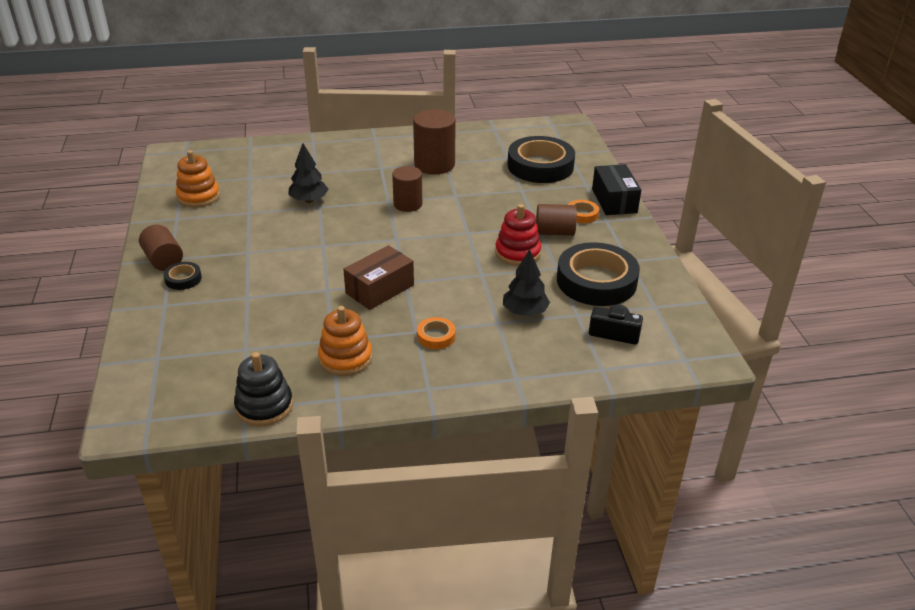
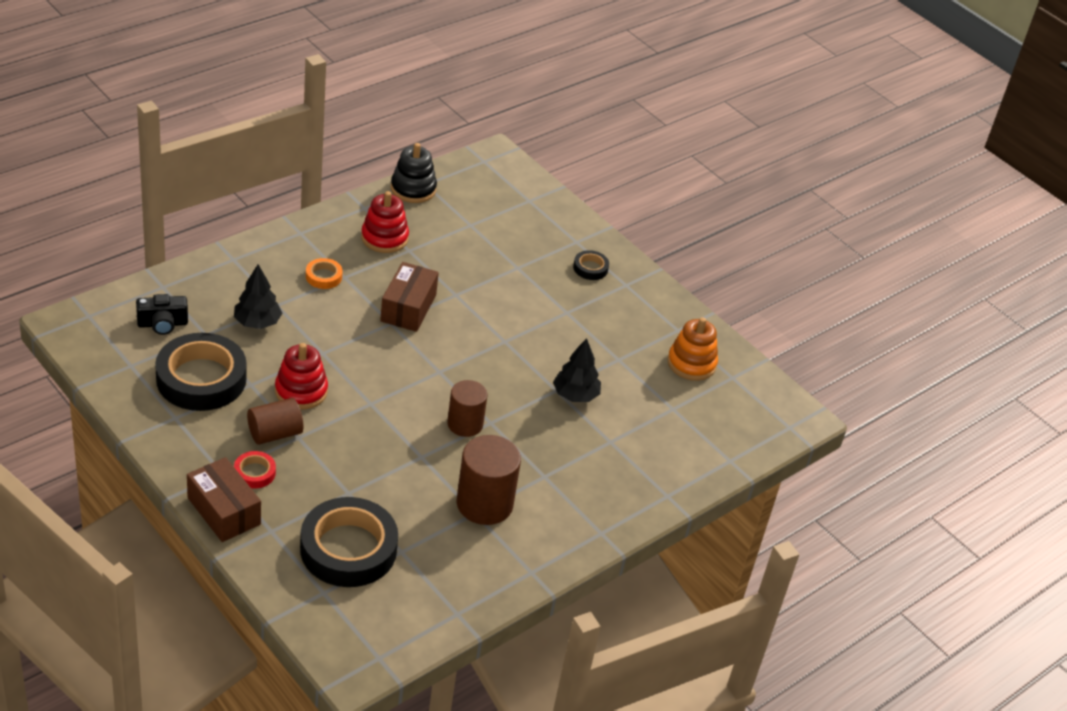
camera: 145 degrees right, 5 degrees up
brown cylinder [139,224,183,271] -> none
orange stacking toy [318,306,372,376] -> red stacking toy [361,191,409,253]
orange tape [568,200,599,223] -> red tape [234,451,276,488]
black box [592,164,641,215] -> brown box [187,457,261,542]

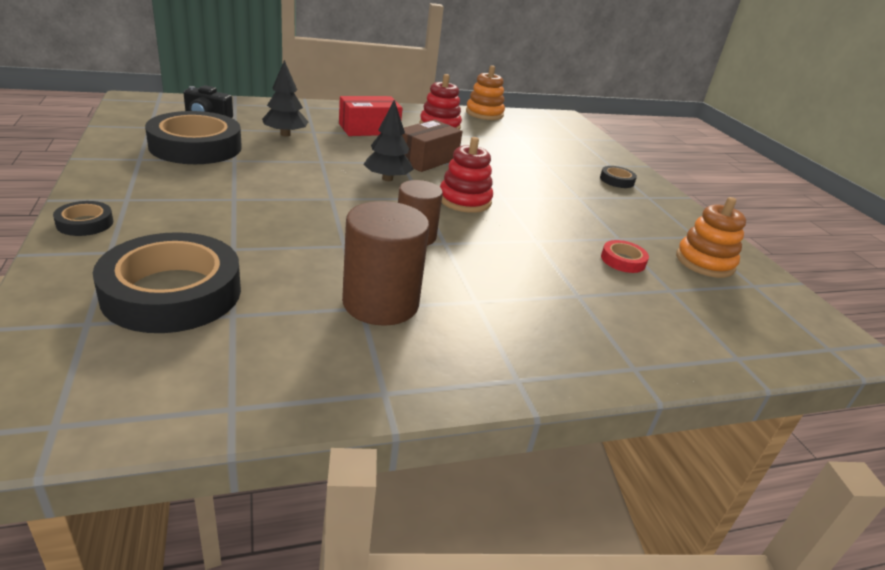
camera: 25 degrees right, 10 degrees down
brown box [187,457,261,542] -> black tape [53,201,113,236]
red tape [234,451,276,488] -> red tape moved to [601,240,649,273]
brown cylinder [247,398,303,445] -> none
red stacking toy [275,343,328,409] -> red stacking toy moved to [440,137,493,213]
orange tape [306,258,343,289] -> red box [339,96,403,136]
black stacking toy [391,143,437,203] -> orange stacking toy [466,65,505,120]
black tree [553,338,601,402] -> black tree moved to [363,100,414,181]

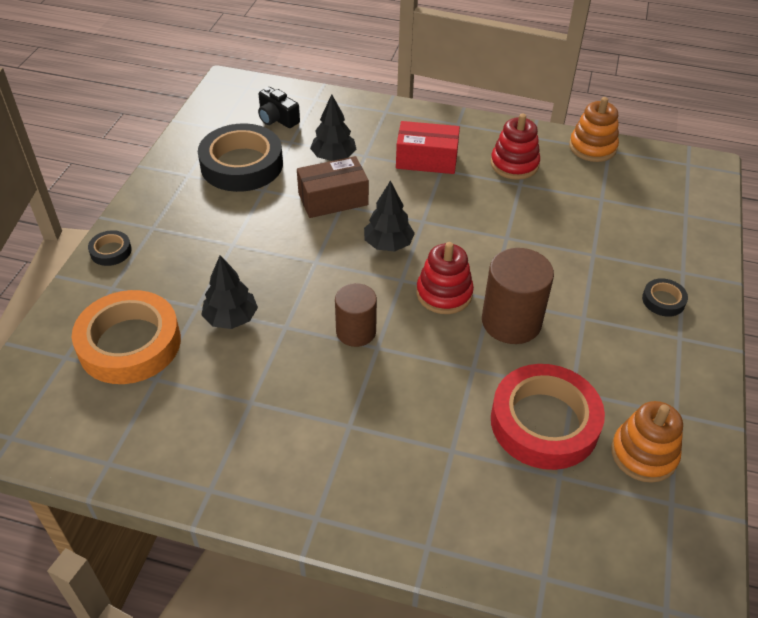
camera: 35 degrees right, 15 degrees up
black tape [93,232,241,333] -> orange tape [72,290,181,384]
brown cylinder [342,201,429,326] -> brown cylinder moved to [482,248,554,344]
brown box [402,120,463,172] -> brown box moved to [297,156,369,218]
red tape [601,240,649,273] -> red tape [491,364,605,470], size x2.26
none -> black tree [201,255,258,329]

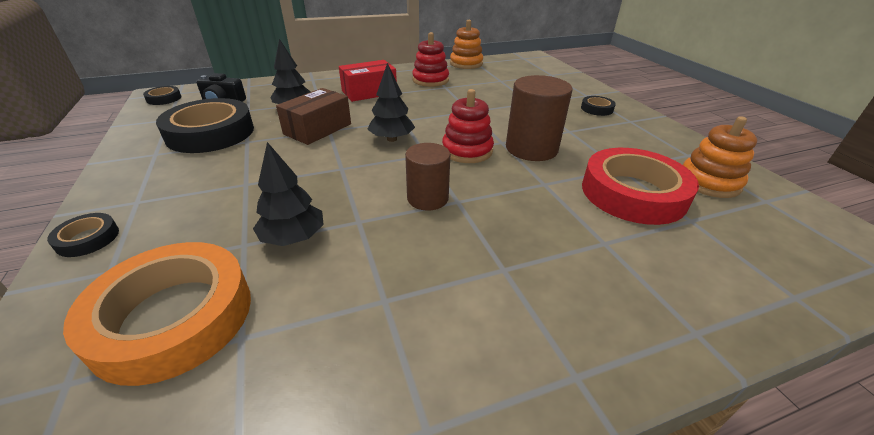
camera: 35 degrees left, 10 degrees down
none -> black tape [143,86,182,105]

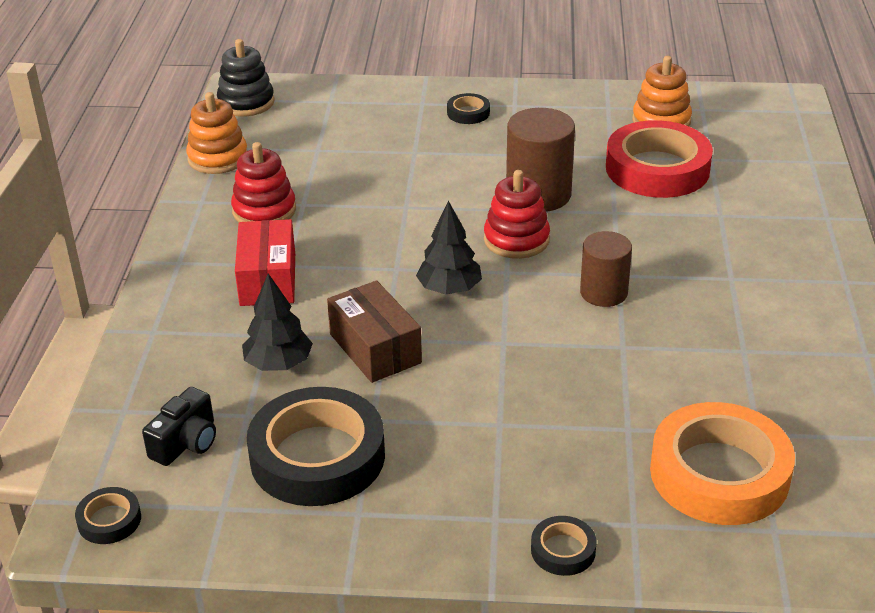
camera: 65 degrees left, 0 degrees up
black tree [253,142,324,246] -> none
none -> black stacking toy [217,39,275,116]

